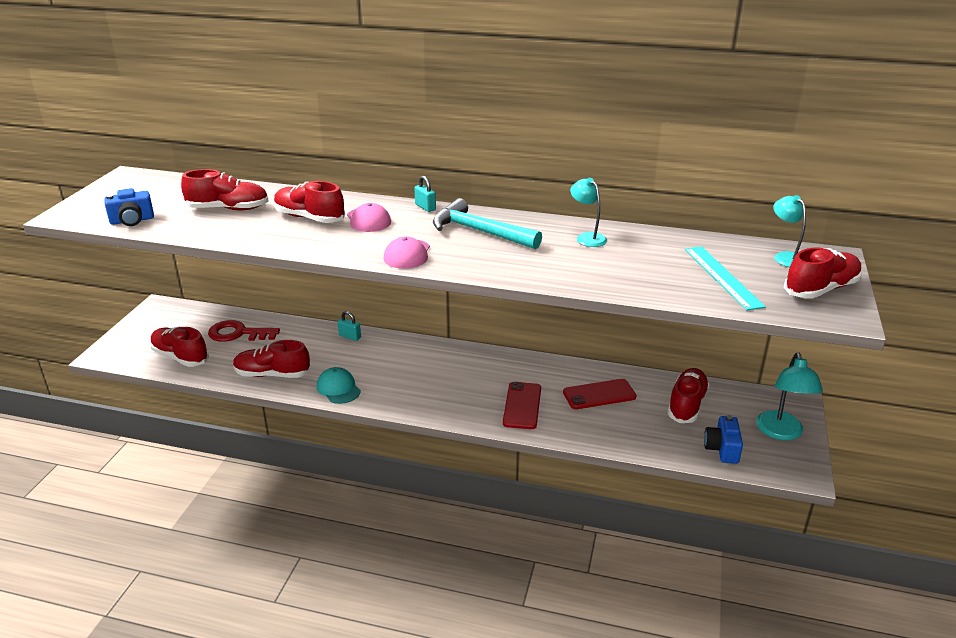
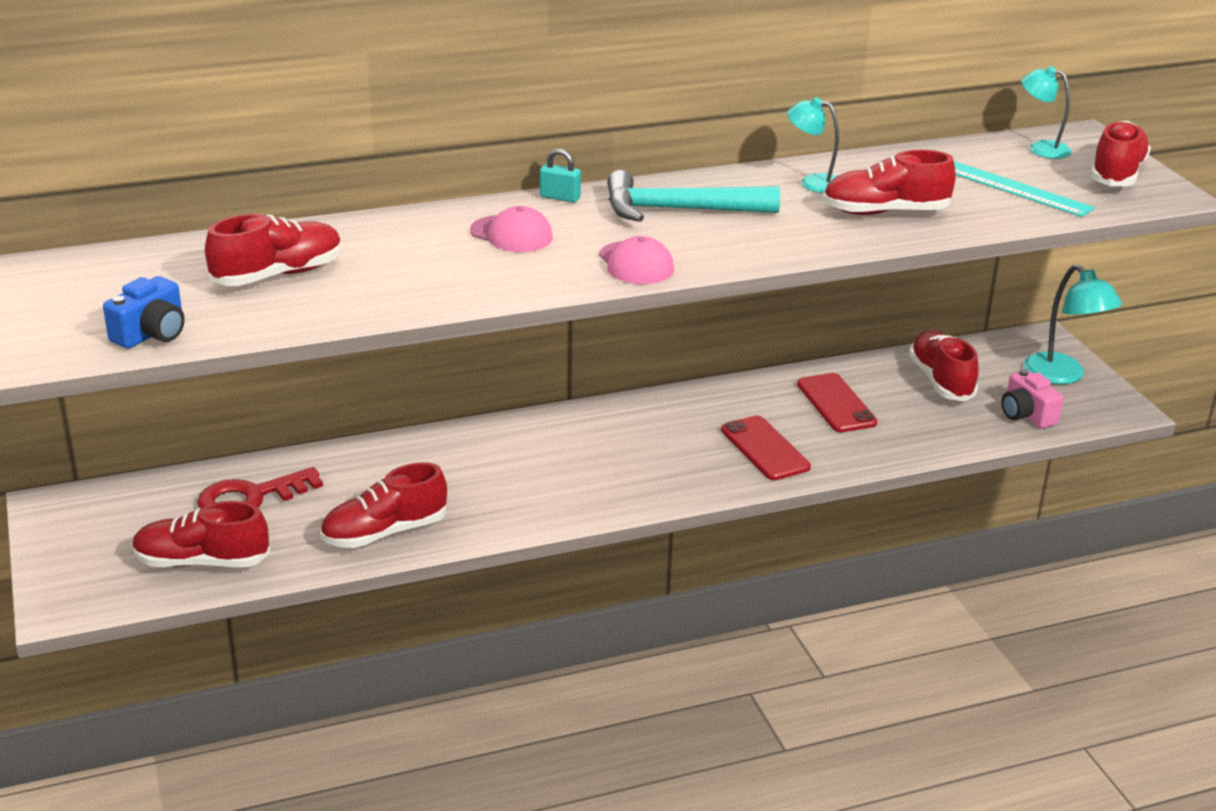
camera: 35 degrees left, 0 degrees up
red shoe [274,181,345,223] -> red shoe moved to [822,150,956,215]
turquoise cap [317,367,361,404] -> none
turquoise padlock [338,311,361,341] -> none
red phone [563,379,636,409] -> red phone turned 60 degrees counterclockwise [797,373,877,432]
blue camera [704,415,743,464] -> pink camera [1001,369,1064,429]

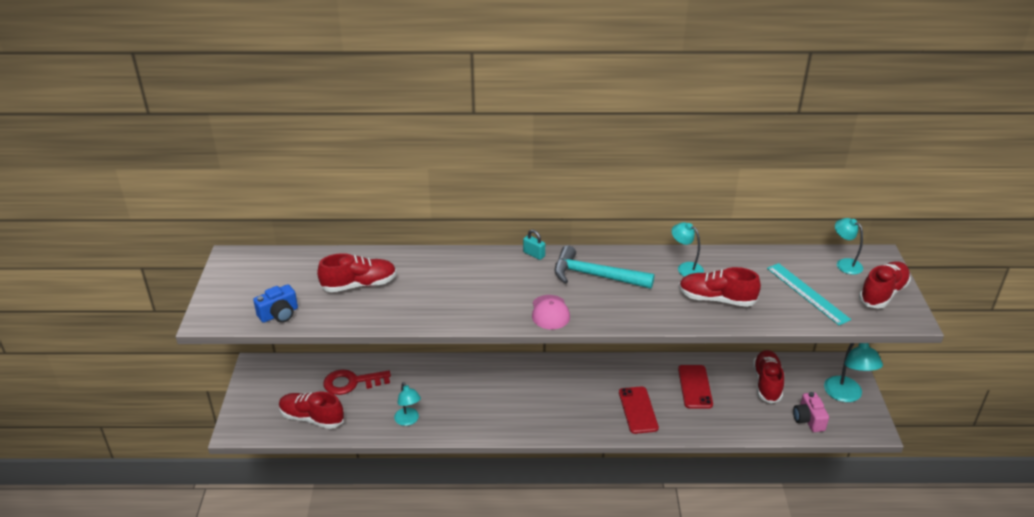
camera: 20 degrees right, 5 degrees up
red shoe [320,462,447,548] -> turquoise lamp [394,382,421,426]
pink cap [470,206,553,252] -> none

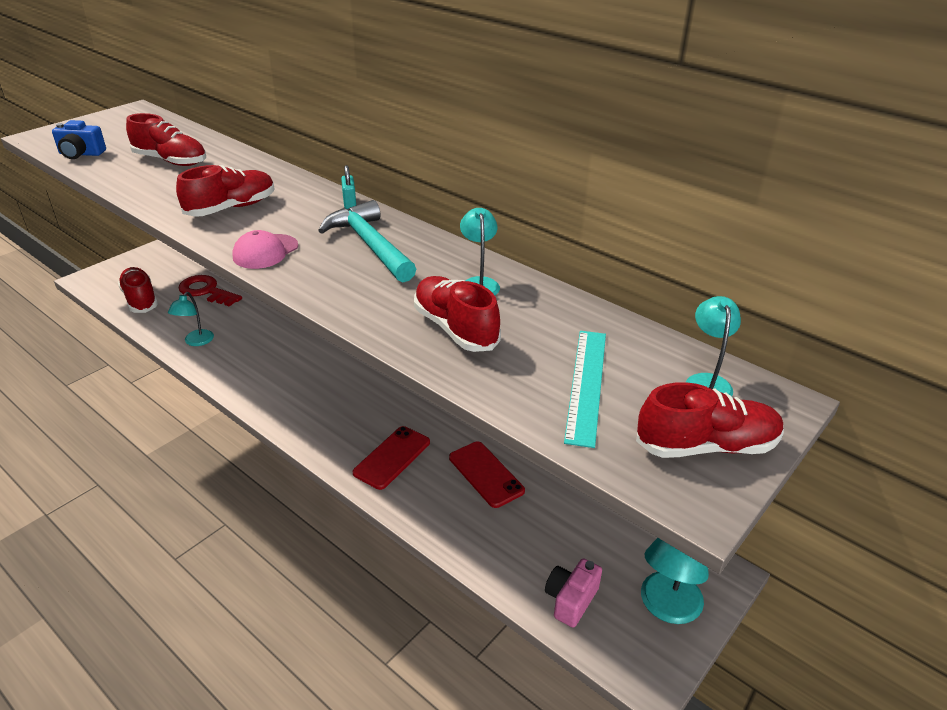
camera: 40 degrees right, 0 degrees up
red phone [678,365,713,409] -> red phone turned 75 degrees counterclockwise [449,441,525,508]
red shoe [753,350,784,404] -> red shoe moved to [176,165,275,217]

